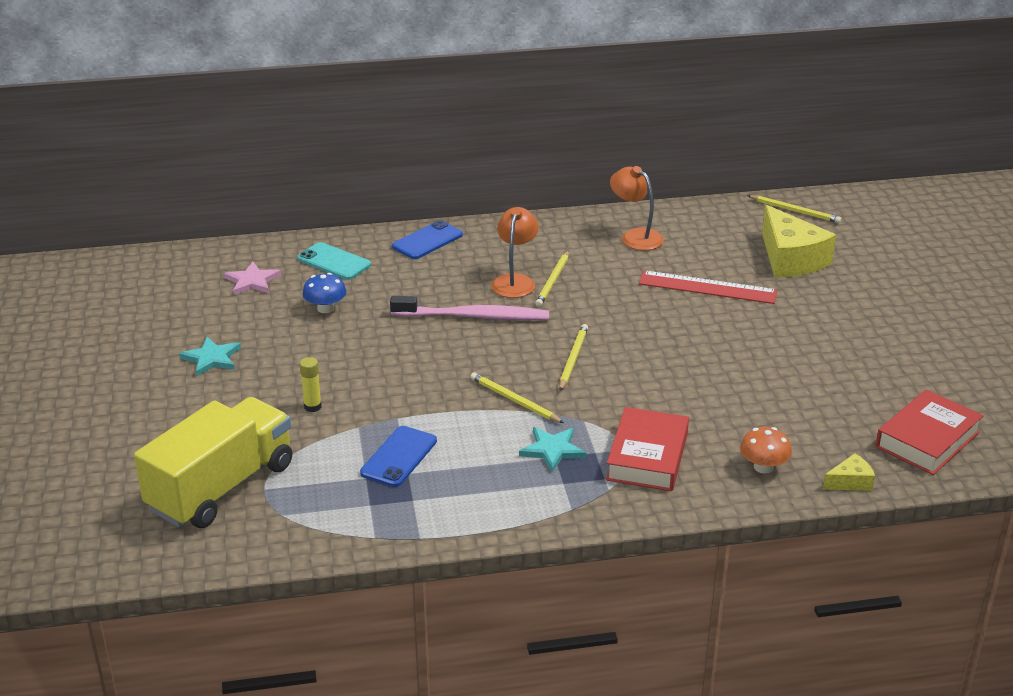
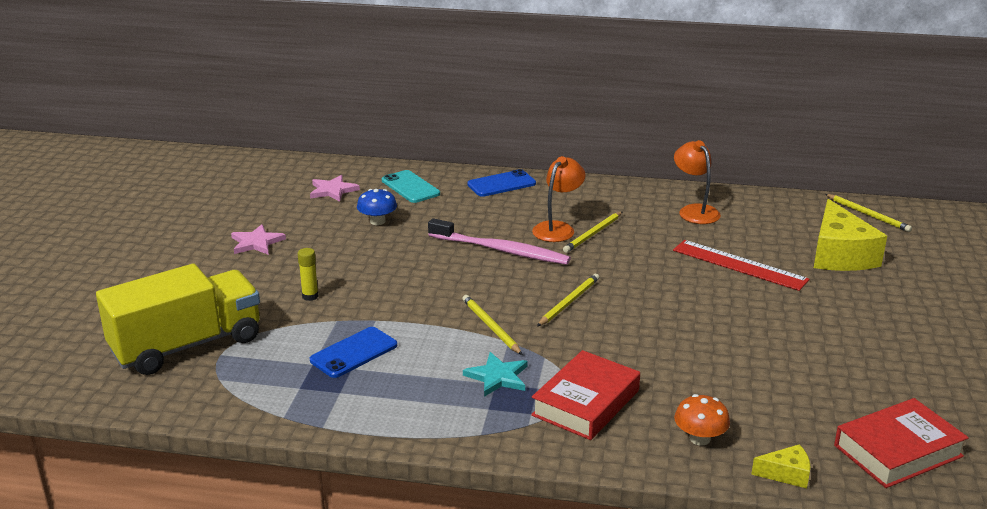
camera: 20 degrees right, 5 degrees down
turquoise star [179,337,241,376] -> pink star [231,224,286,255]

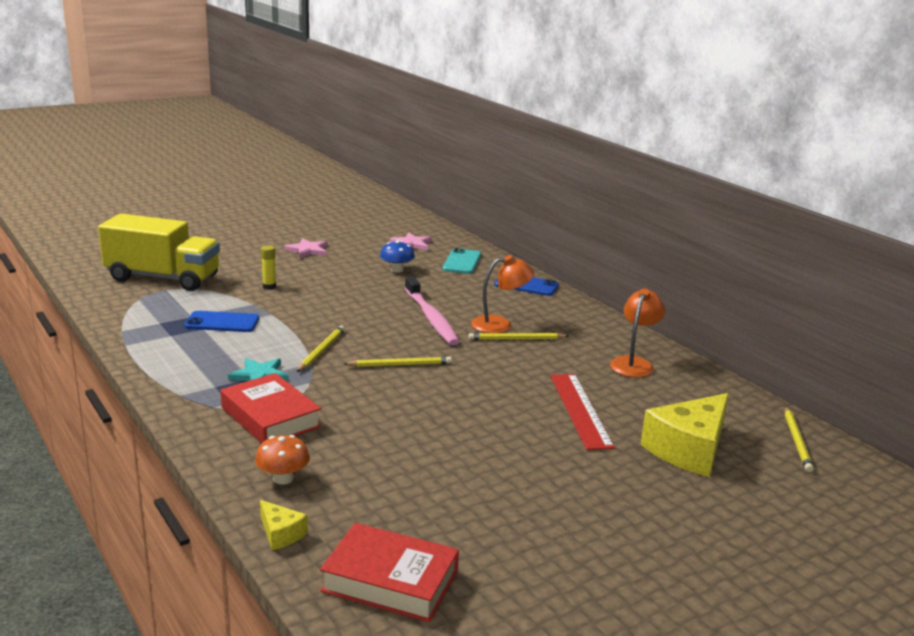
camera: 45 degrees right, 5 degrees down
red book [531,350,640,440] -> red book turned 60 degrees clockwise [221,373,322,443]

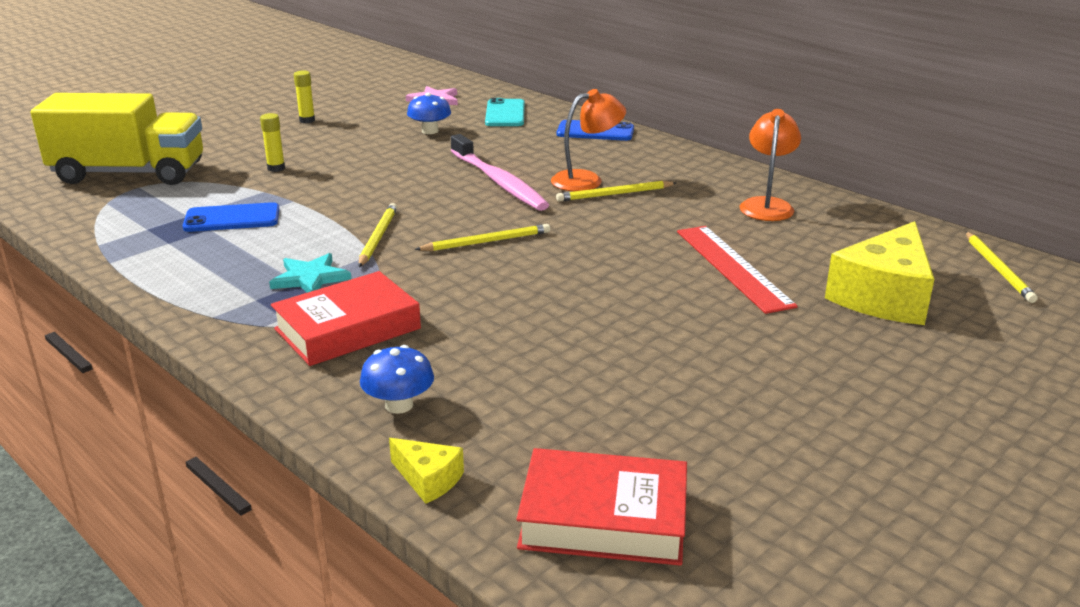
camera: 10 degrees left, 5 degrees up
red book [221,373,322,443] -> red book turned 75 degrees counterclockwise [271,271,421,366]
orange mushroom [255,435,310,484] -> blue mushroom [360,345,434,414]
pink star [284,238,327,259] -> yellow glue stick [294,70,315,123]

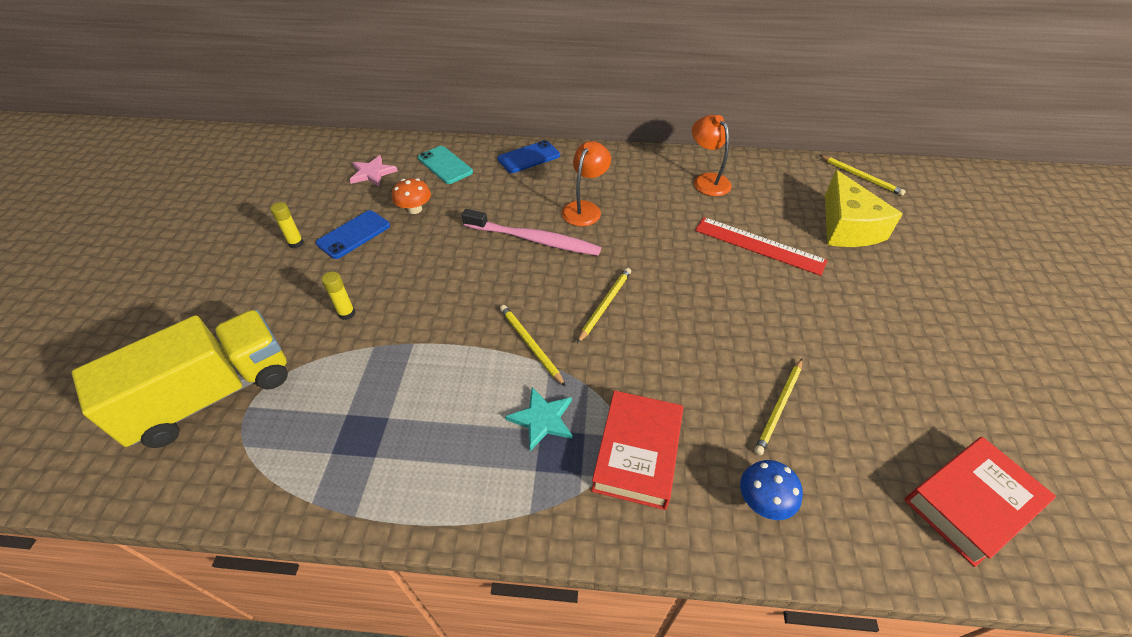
camera: 40 degrees left, 20 degrees up
blue phone [183,202,280,232] -> blue phone moved to [316,210,390,259]
yellow cheese [389,438,464,504] -> none
blue mushroom [407,93,451,134] -> orange mushroom [392,178,431,214]
yellow pencil [556,181,676,202] -> yellow pencil moved to [754,359,802,455]

